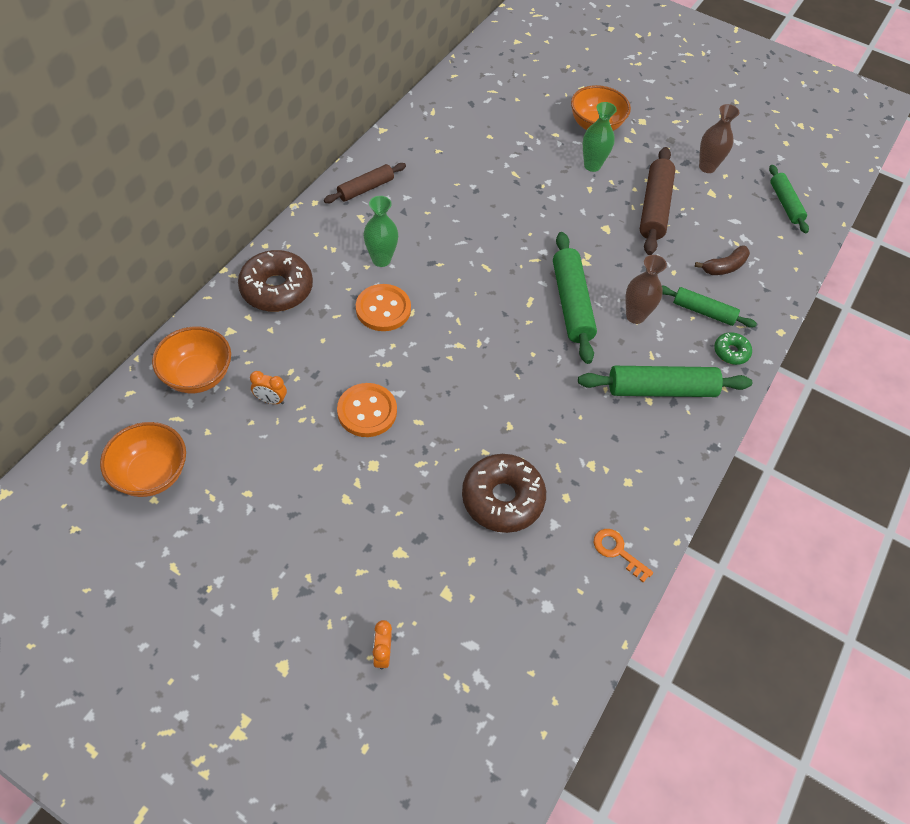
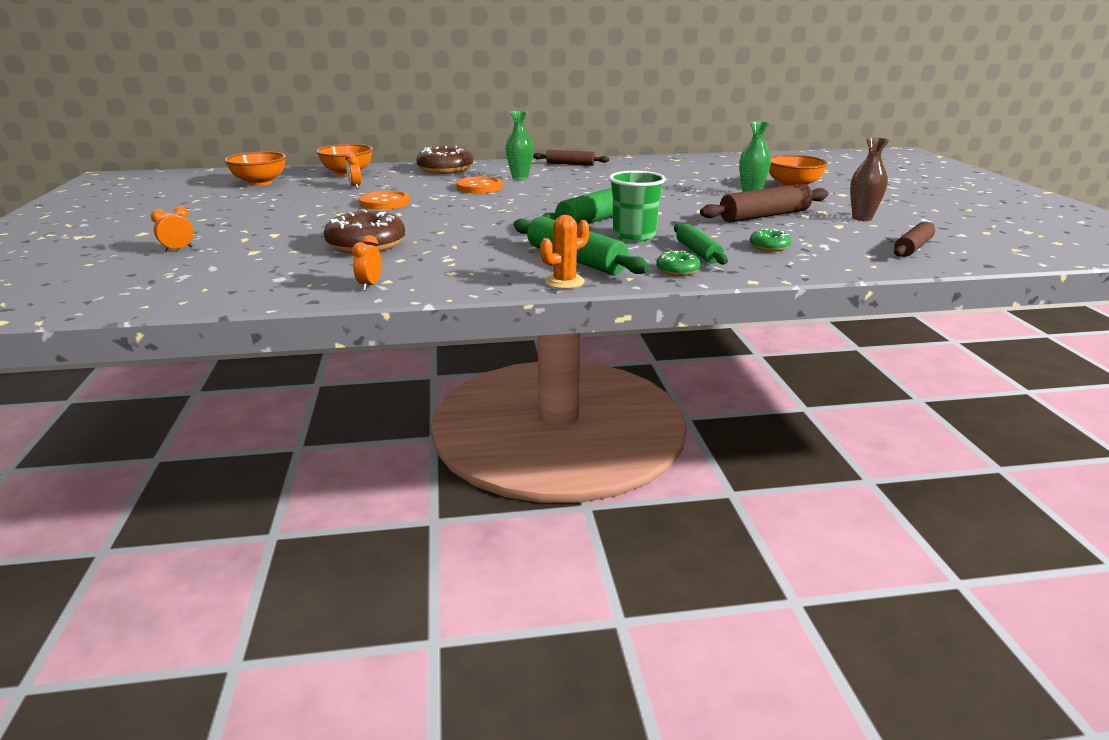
camera: 55 degrees right, 30 degrees down
orange key [594,529,653,583] -> orange clock [352,235,381,291]
brown vase [625,255,667,324] -> green cup [609,171,666,242]
brown banana [695,245,750,275] -> green donut [750,229,791,252]
green rolling pin [769,165,809,233] -> brown rolling pin [894,222,935,257]
none -> orange cactus [540,215,589,289]

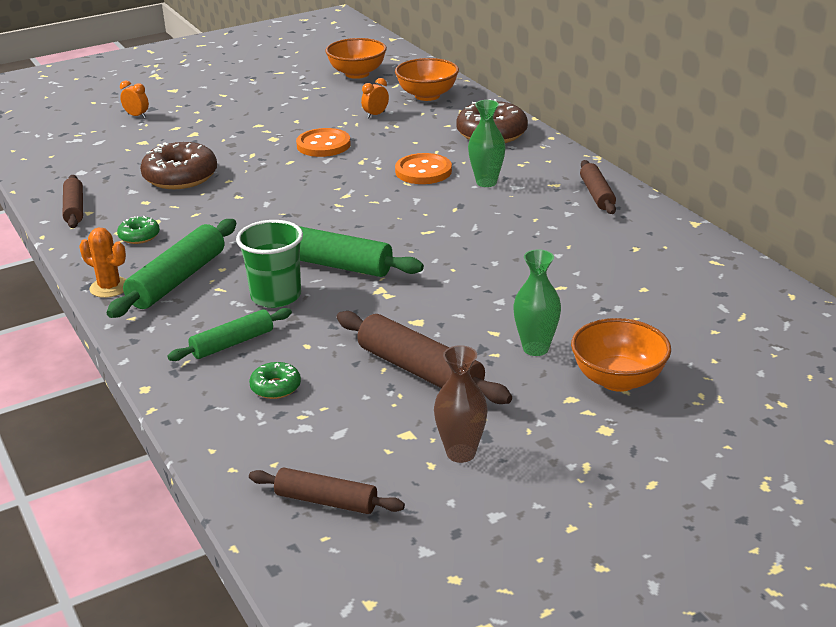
camera: 70 degrees right, 5 degrees up
orange clock [352,235,381,291] -> brown rolling pin [63,175,83,228]
green donut [656,250,701,276] -> green donut moved to [117,216,160,244]

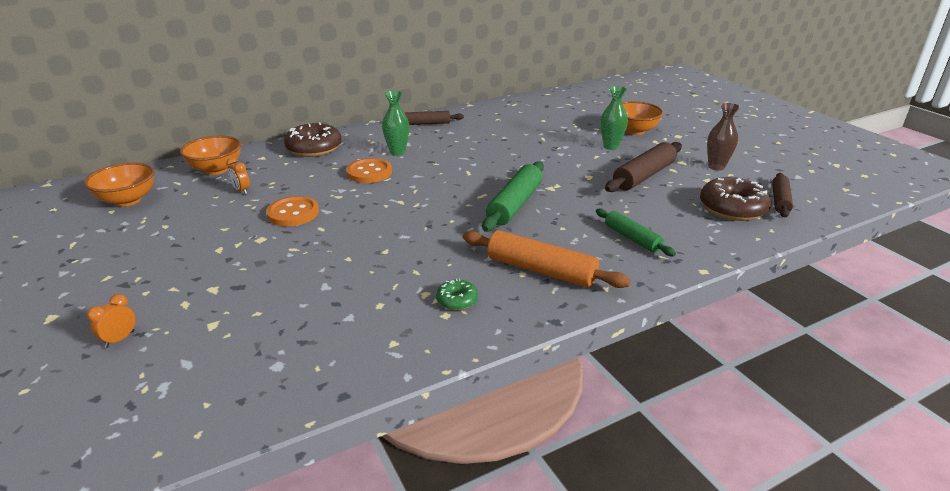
camera: 90 degrees left, 0 degrees up
brown rolling pin [63,175,83,228] -> none
orange cactus [79,228,126,298] -> none
green rolling pin [106,219,236,318] -> orange rolling pin [463,230,631,288]
brown donut [140,142,217,189] -> brown donut moved to [700,177,772,221]
green cup [236,220,303,308] -> none
green donut [249,362,301,399] -> none

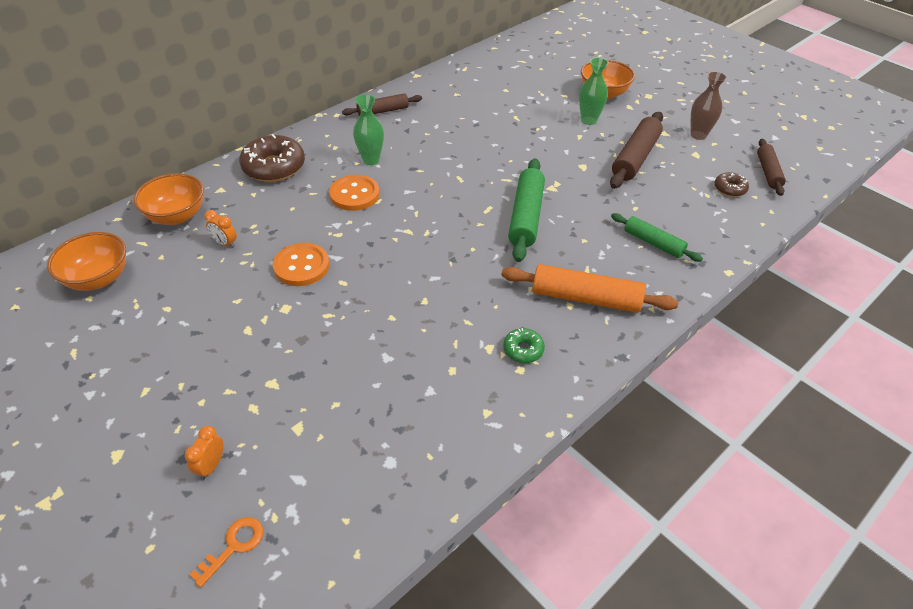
camera: 15 degrees left, 15 degrees up
brown donut [700,177,772,221] -> brown donut [715,172,749,197], size x0.50
none -> orange key [189,517,263,588]

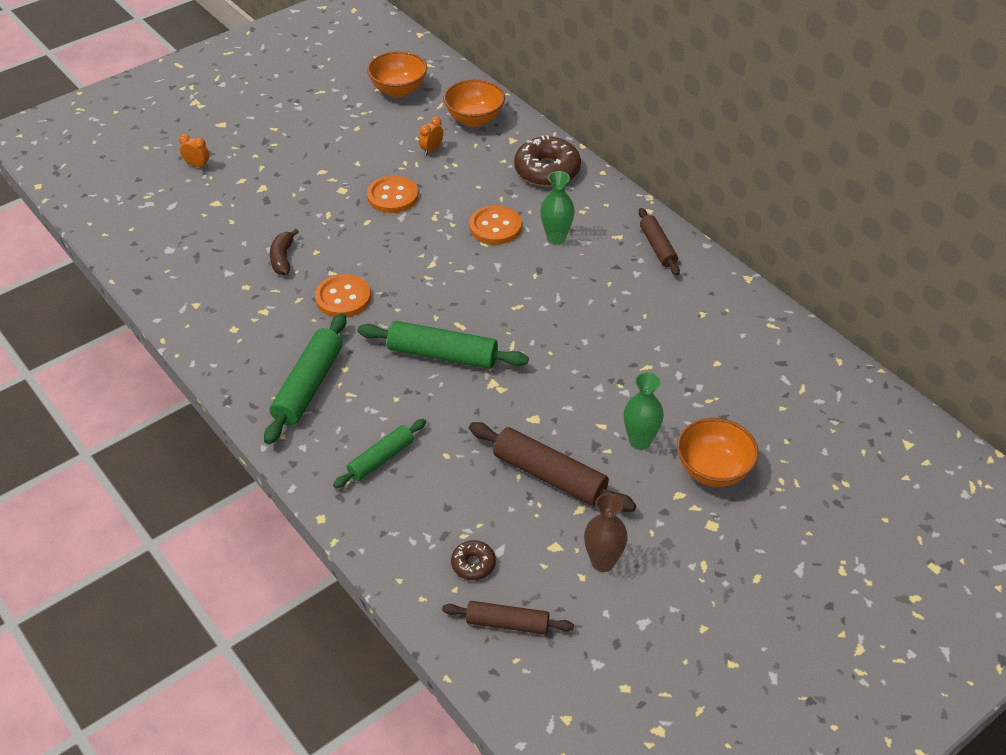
camera: 95 degrees right, 0 degrees up
orange key [189,517,263,588] -> none
orange rolling pin [501,264,679,313] -> green rolling pin [264,313,346,444]
green donut [503,328,545,363] -> none
none -> brown banana [270,229,299,275]
none -> orange button [315,274,371,317]

